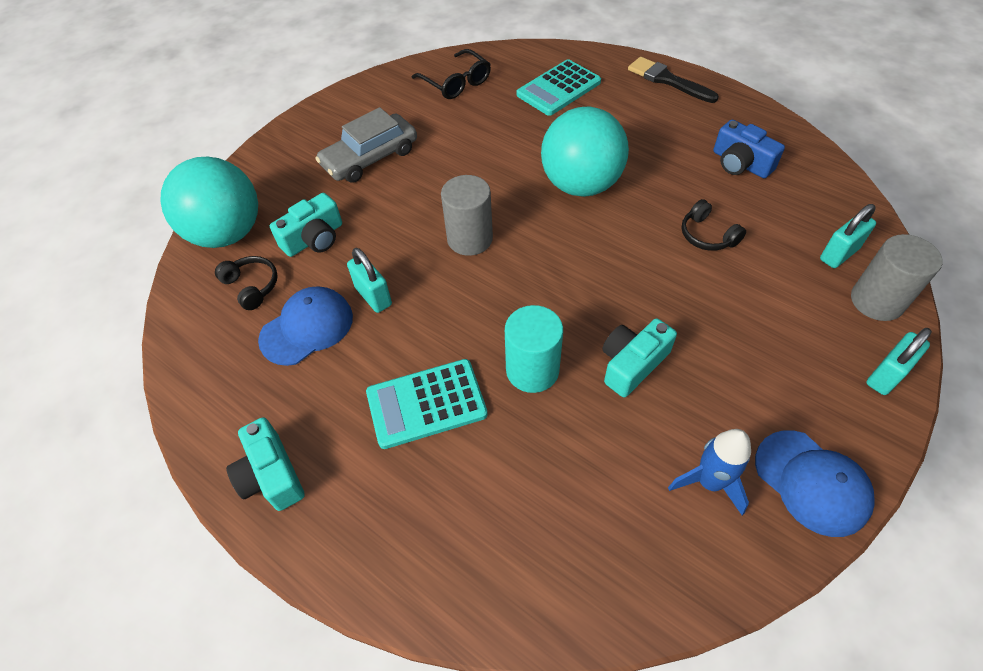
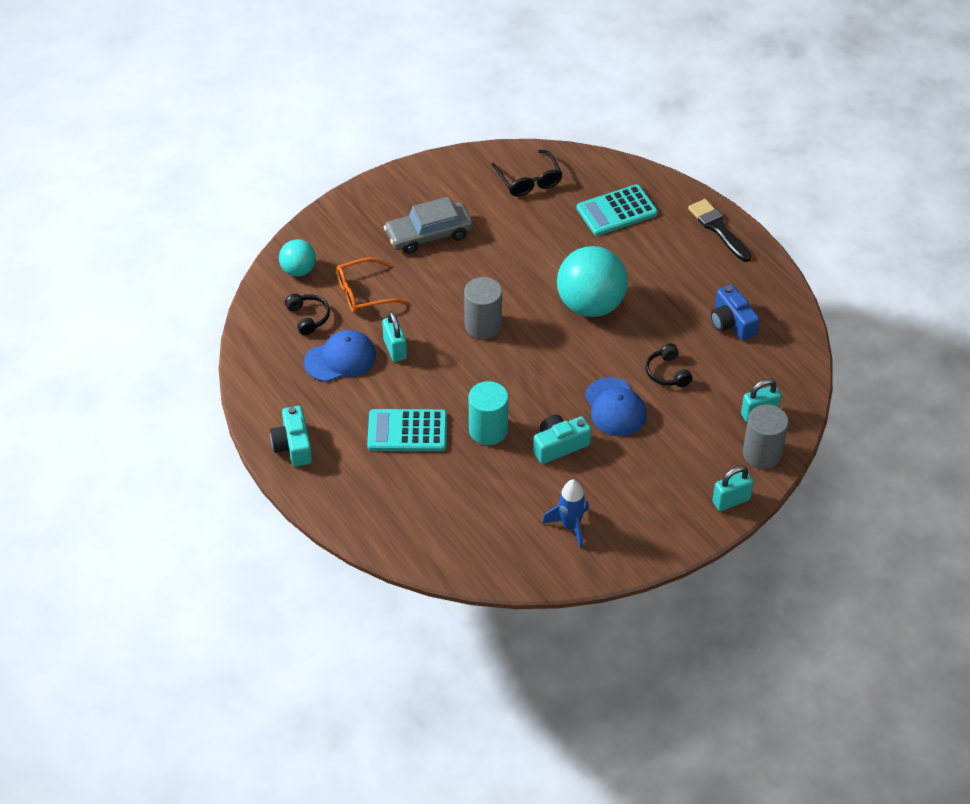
camera: 15 degrees right, 5 degrees down
turquoise ball [160,157,258,248] -> turquoise ball [279,239,316,277], size x0.54
turquoise camera [270,193,342,257] -> orange glasses [336,257,407,313]
blue cap [755,430,875,537] -> blue cap moved to [585,377,647,436]

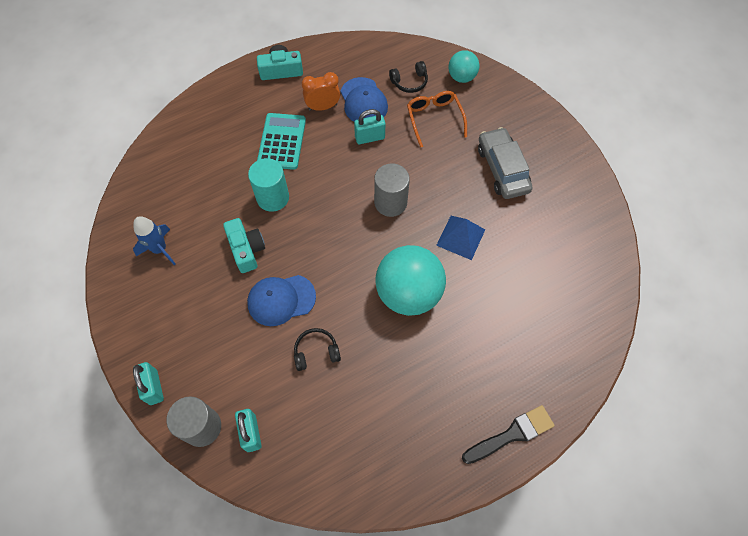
camera: 95 degrees right, 15 degrees up
black glasses [491,150,563,197] -> none
turquoise calculator [577,184,658,236] -> none
blue camera [711,284,760,340] -> none
none -> orange clock [302,72,340,111]
none -> blue pyramid [436,216,485,260]

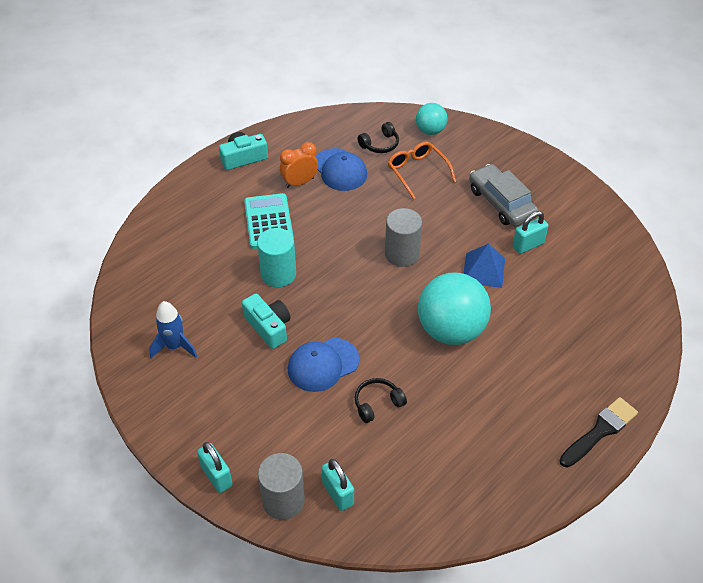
camera: 15 degrees left, 15 degrees down
turquoise padlock [354,109,385,144] -> turquoise padlock moved to [512,211,548,254]

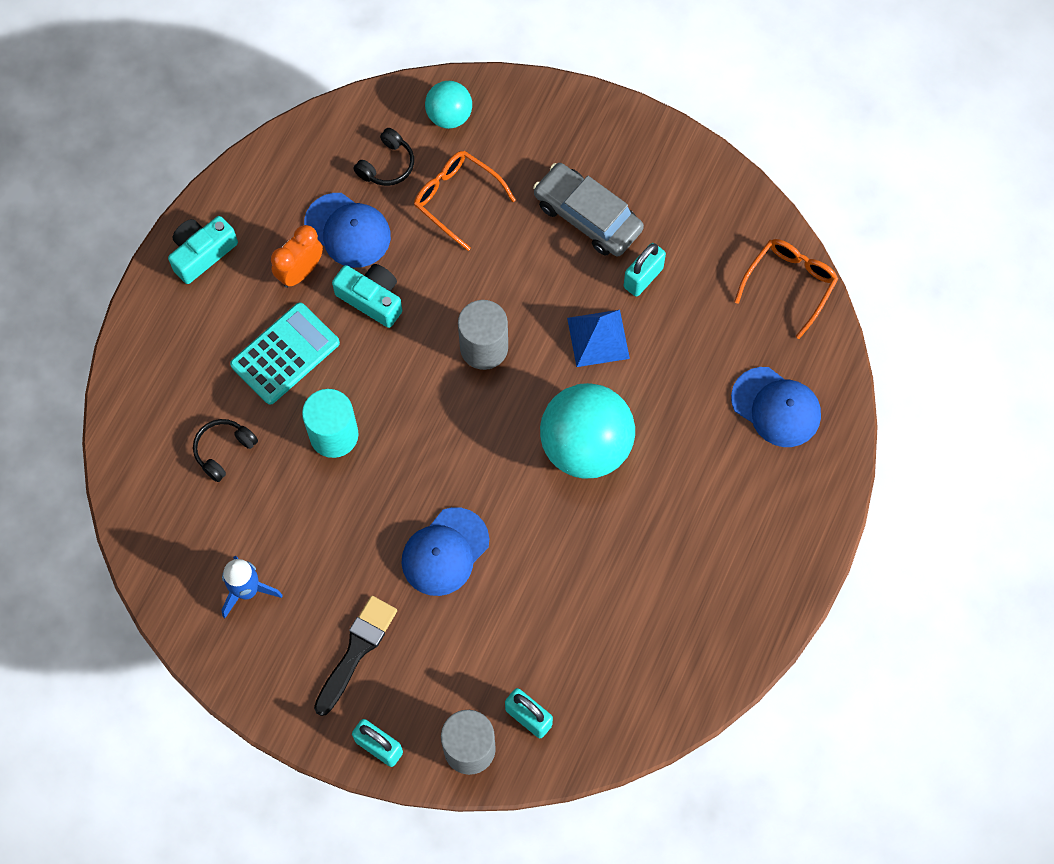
camera: 20 degrees left, 20 degrees up
turquoise camera [242,294,290,349] -> turquoise camera moved to [332,264,402,328]
turquoise calculator [244,193,294,249] -> turquoise calculator turned 75 degrees clockwise [230,302,340,405]
black headphones [355,378,407,423] -> black headphones moved to [193,419,258,482]
black brush [559,397,638,468] -> black brush moved to [314,596,397,716]
none -> blue cap [731,367,821,447]
none -> orange glasses [734,239,838,339]

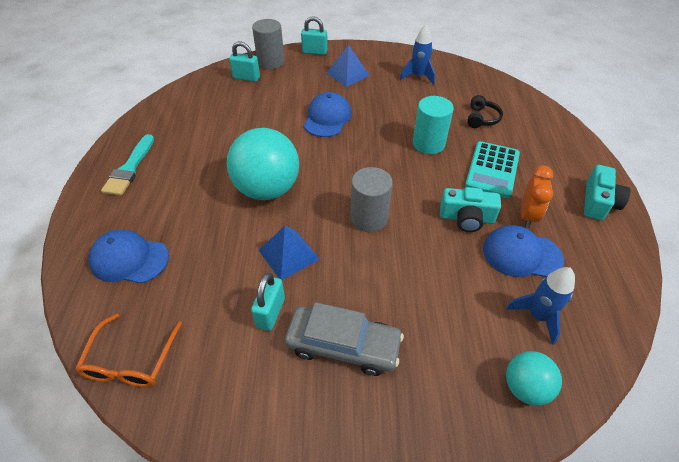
camera: 155 degrees right, 20 degrees down
black brush [314,596,397,716] -> blue pyramid [326,45,370,87]
black headphones [353,128,414,186] -> blue rocket [506,267,575,345]
orange glasses [414,151,516,251] -> none
none -> turquoise brush [101,134,154,196]

